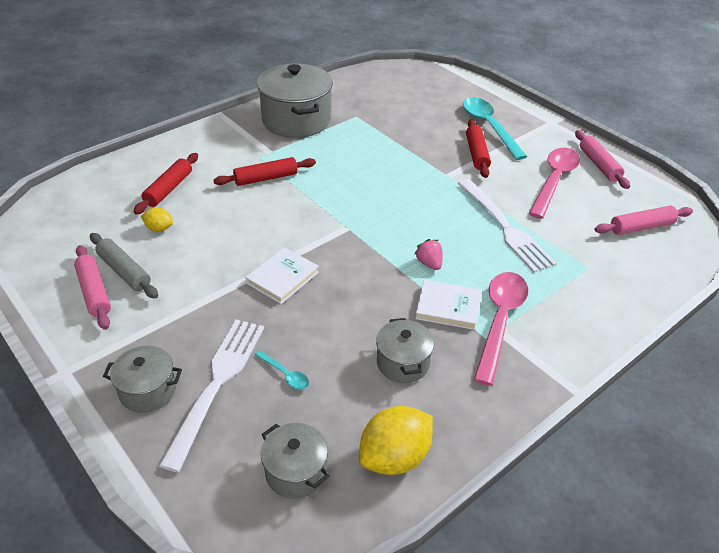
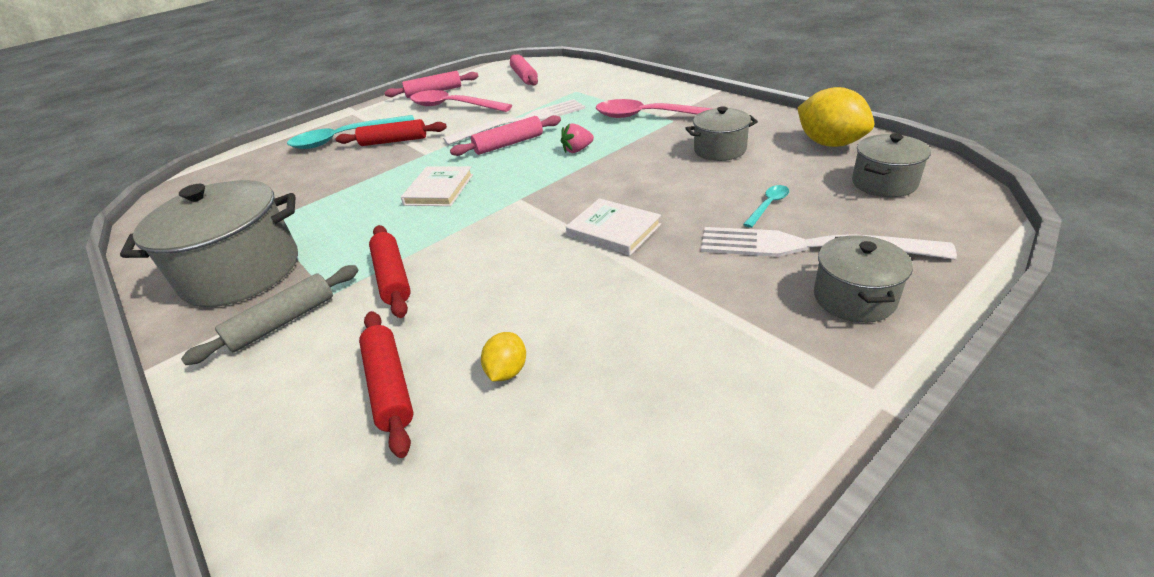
camera: 85 degrees left, 5 degrees down
pink rolling pin [74,245,111,330] -> pink rolling pin moved to [450,115,561,156]
grey rolling pin [90,233,158,299] -> grey rolling pin moved to [181,265,359,365]
red rolling pin [133,153,198,215] -> red rolling pin turned 45 degrees clockwise [359,311,413,458]
white book [415,280,482,330] -> white book moved to [401,166,473,206]

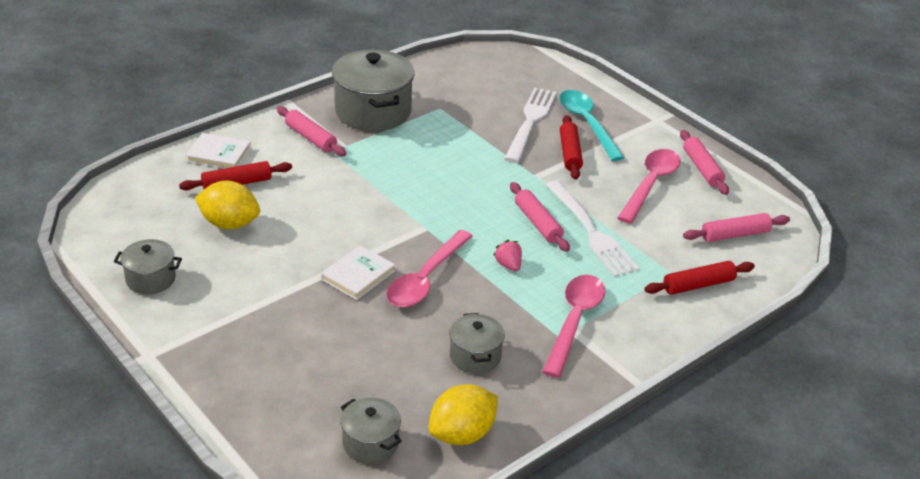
camera: 85 degrees right, 0 degrees up
grey rolling pin [181,265,359,365] -> pink rolling pin [277,106,346,156]
red rolling pin [369,225,411,318] -> red rolling pin moved to [644,261,755,295]
white book [401,166,473,206] -> white book moved to [186,133,251,169]
yellow lemon [481,332,526,381] -> yellow lemon [195,181,260,229], size x1.94
white fork [701,227,957,260] -> white fork moved to [504,88,557,163]
turquoise spoon [743,185,789,228] -> none
grey pot [814,235,913,323] -> grey pot moved to [114,239,182,294]
none -> pink spoon [386,230,473,307]

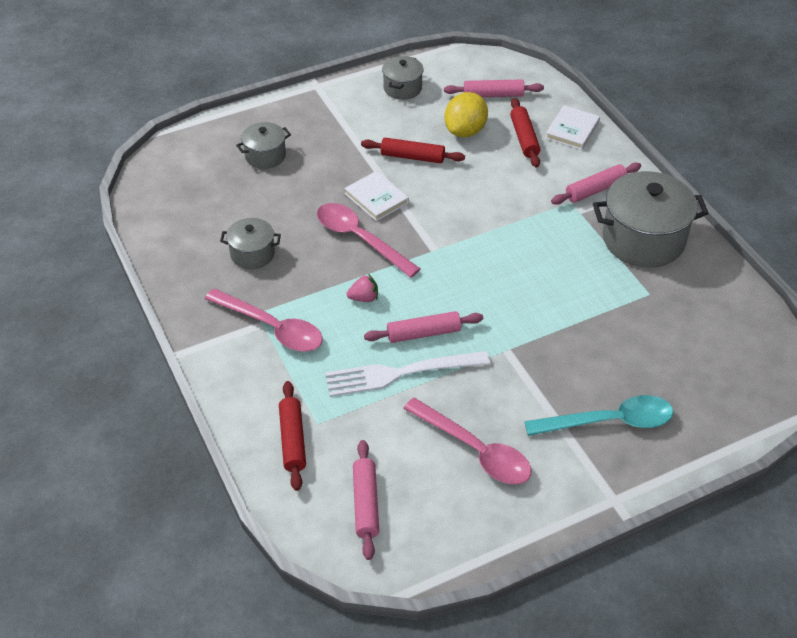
camera: 105 degrees right, 10 degrees up
grey pot [340,397,402,464] -> grey pot moved to [236,122,291,169]
yellow lemon [429,384,498,445] -> none
white fork [504,88,557,163] -> none
red rolling pin [560,115,583,180] -> red rolling pin moved to [361,138,465,163]
pink rolling pin [680,130,729,195] -> pink rolling pin moved to [444,79,544,97]

